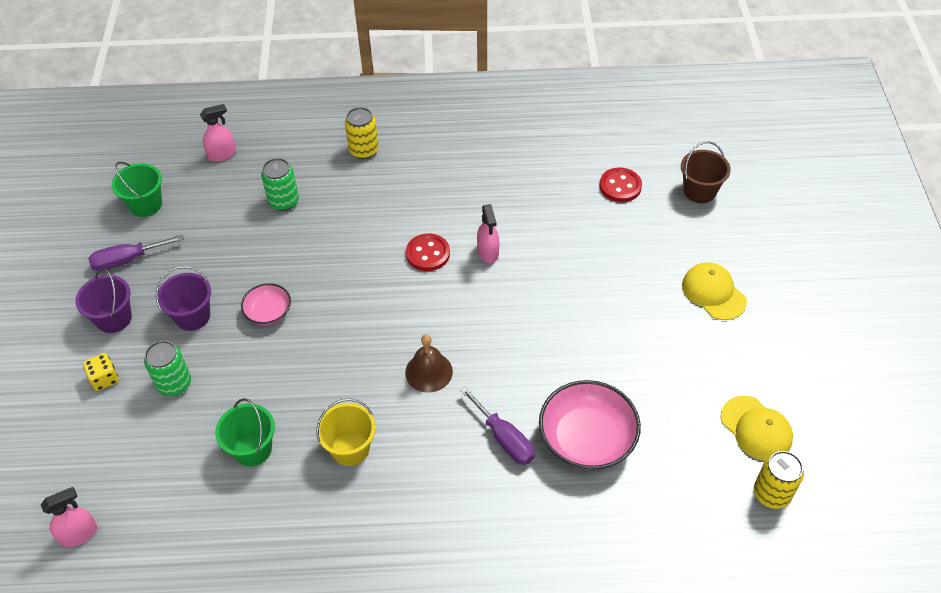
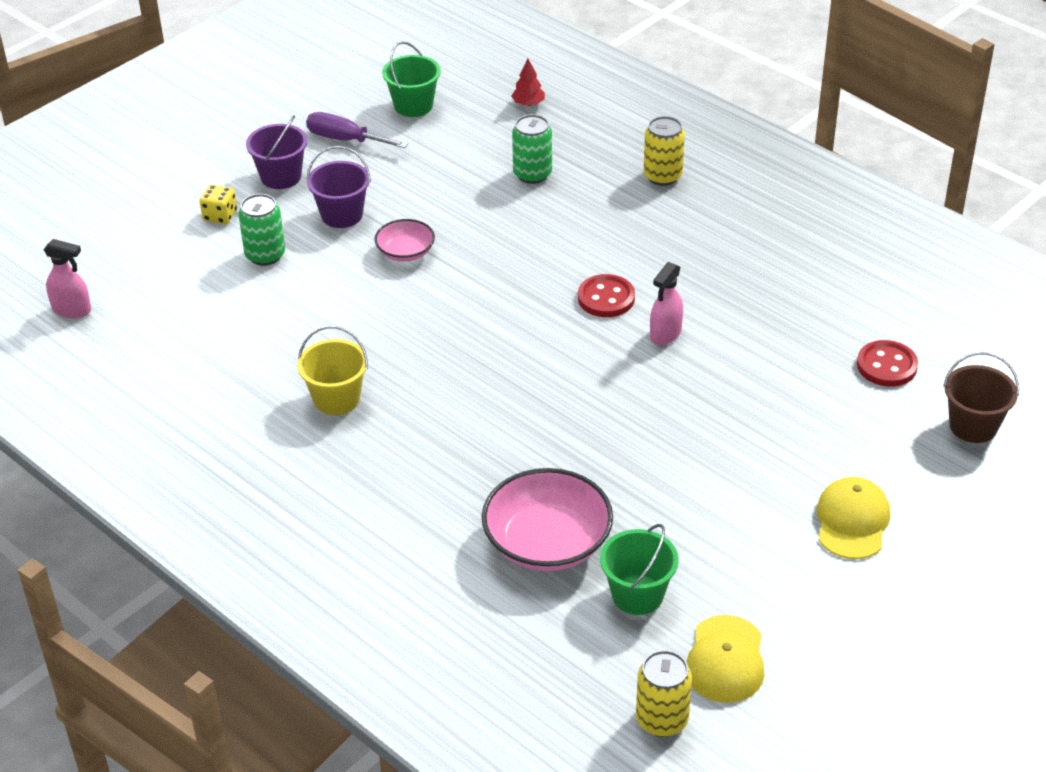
camera: 45 degrees right, 10 degrees down
pink spray bottle [200,104,236,162] -> red tree [512,59,545,106]
green bucket [215,398,275,467] -> green bucket moved to [600,524,679,615]
brown bell [405,334,453,393] -> none
purple screwdriver [460,386,535,465] -> none

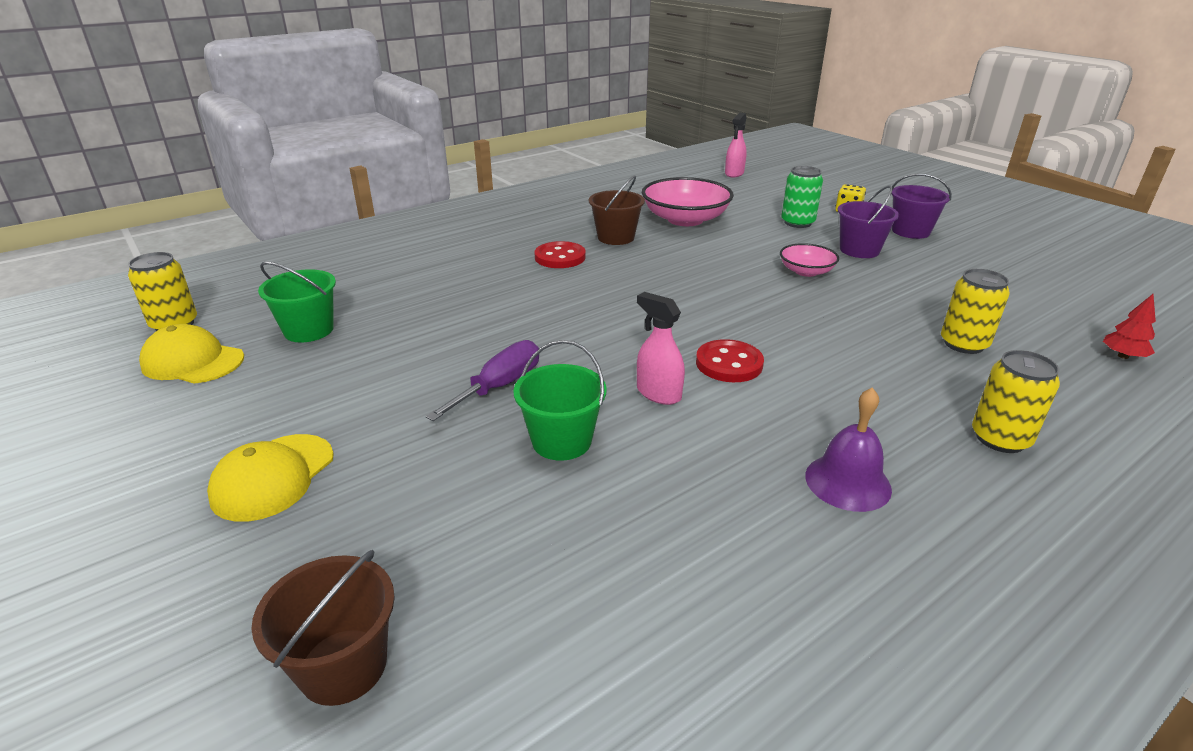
camera: 100 degrees right, 10 degrees down
yellow bucket [298,326,368,415] -> brown bucket [588,175,645,245]
purple screwdriver [306,112,408,148] -> purple screwdriver moved to [425,340,539,421]
green bucket [382,41,441,117] -> green bucket moved to [513,340,607,461]
pink bowl [482,468,613,571] -> pink bowl moved to [642,177,734,226]
green can [512,114,552,184] -> yellow can [941,269,1010,354]
yellow cap [817,477,890,559] -> yellow cap turned 90 degrees clockwise [207,434,334,522]
red button [857,340,918,386] -> red button moved to [534,241,585,268]
none -> purple bell [805,387,892,512]

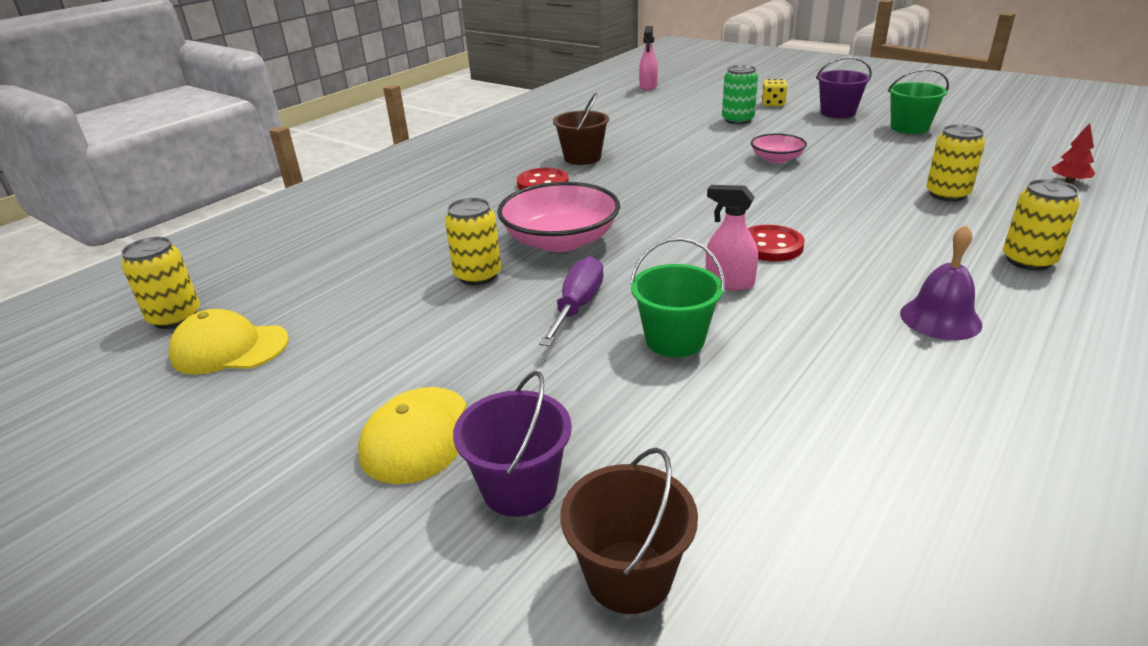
camera: 15 degrees left, 0 degrees up
green bucket [258,261,336,342] -> green bucket moved to [888,69,949,134]
pink bowl [642,177,734,226] -> pink bowl moved to [497,182,620,252]
purple bucket [837,185,899,258] -> purple bucket moved to [453,371,572,517]
none -> yellow can [445,198,501,285]

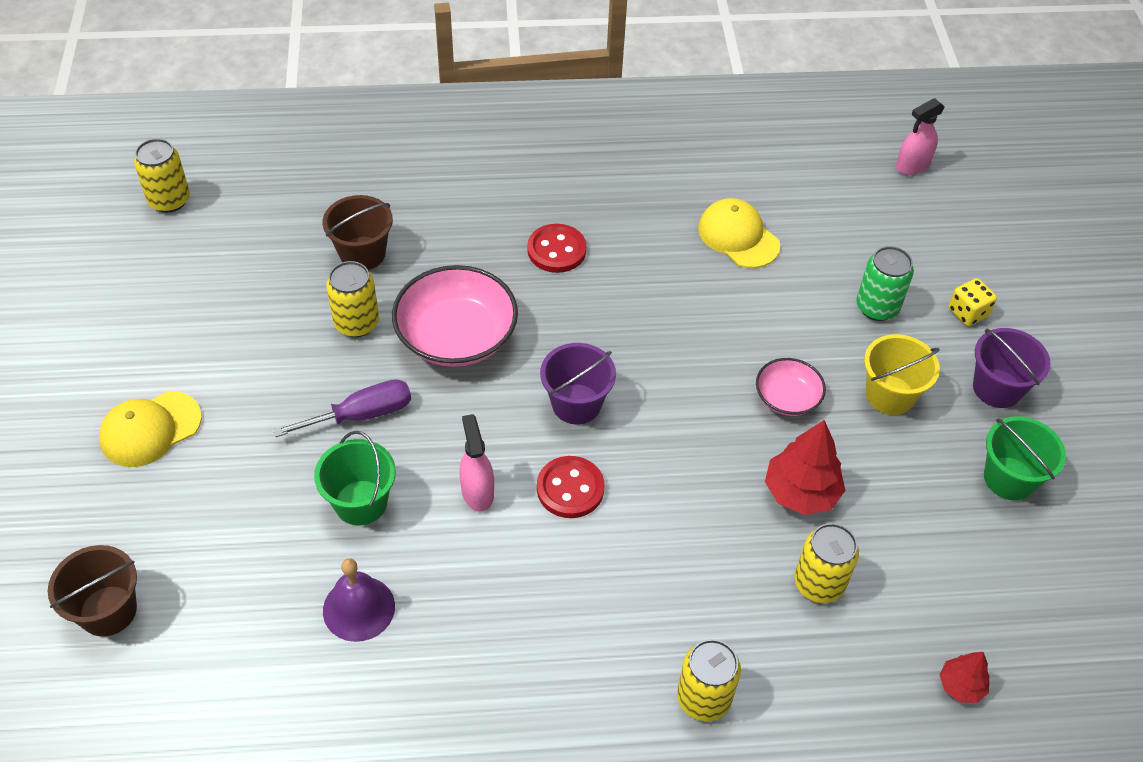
camera: 45 degrees right, 20 degrees up
yellow cap [168,309,289,374] -> yellow cap moved to [698,198,780,268]
purple bucket [453,371,572,517] -> purple bucket moved to [540,343,616,424]
brown bucket [553,92,609,165] -> brown bucket moved to [323,195,393,270]
purple bell [900,225,982,340] -> purple bell moved to [323,558,395,642]
none -> red tree [765,420,846,515]
none -> yellow bucket [864,334,940,415]

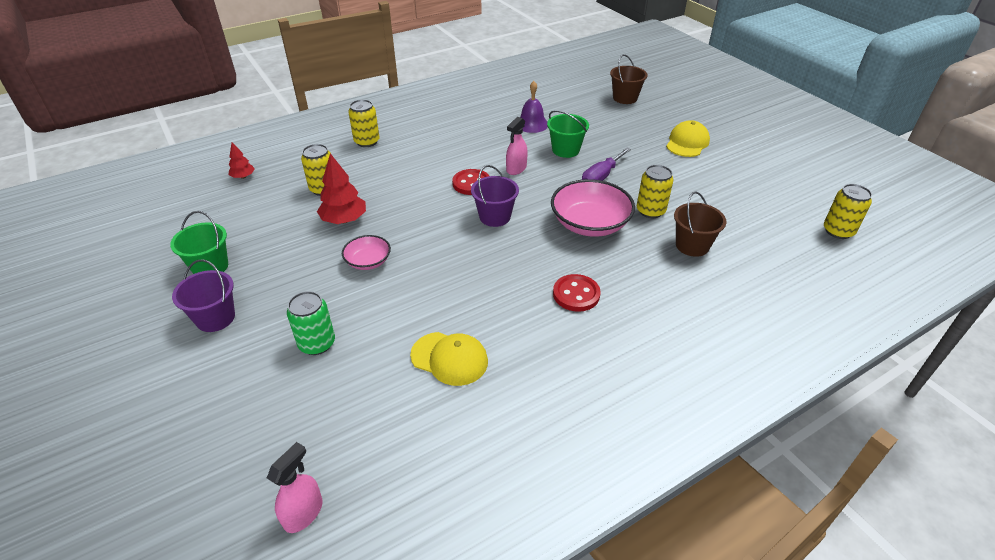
camera: 155 degrees right, 10 degrees down
pink spray bottle [459,414,494,512] -> pink spray bottle turned 75 degrees clockwise [506,117,528,175]
yellow bucket [864,334,940,415] -> none
yellow dice [948,278,997,326] -> none

